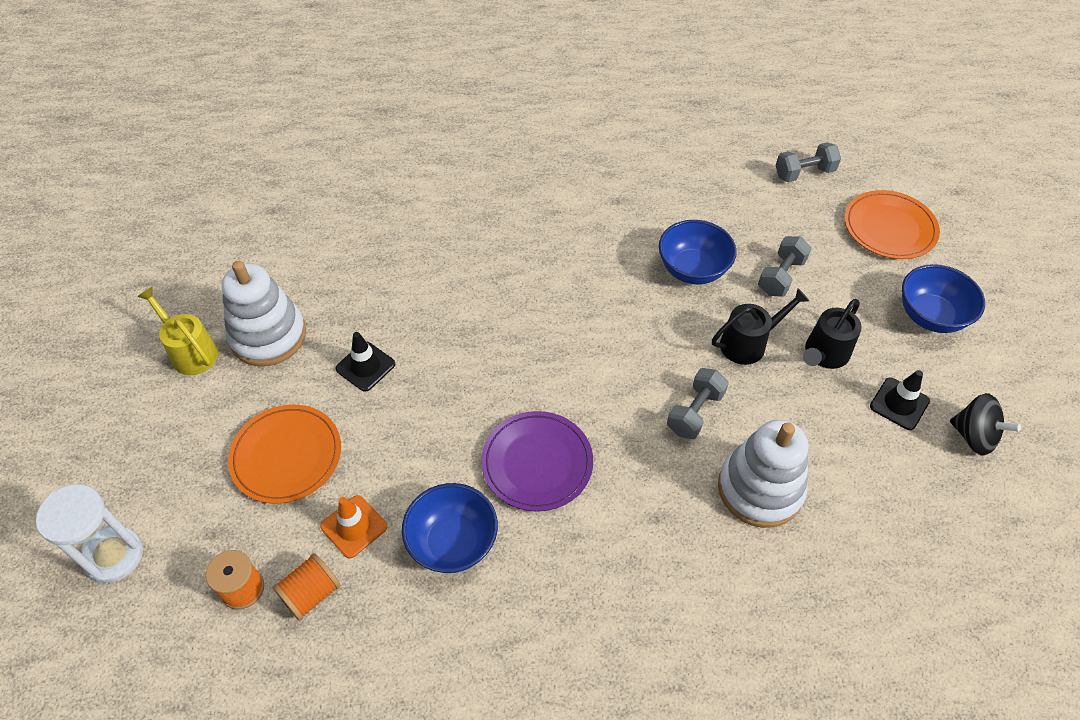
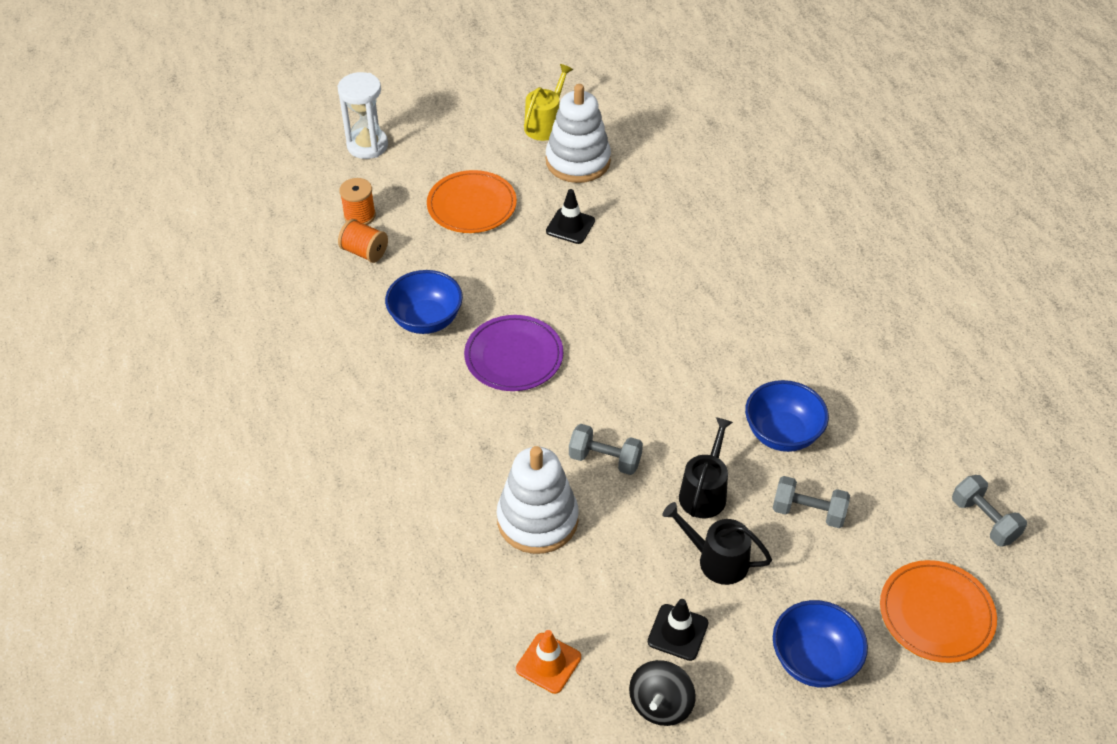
camera: 75 degrees right, 5 degrees down
orange traffic cone [320,495,387,559] -> orange traffic cone moved to [516,630,581,694]
black watering can [712,288,809,365] -> black watering can turned 120 degrees counterclockwise [679,417,733,518]

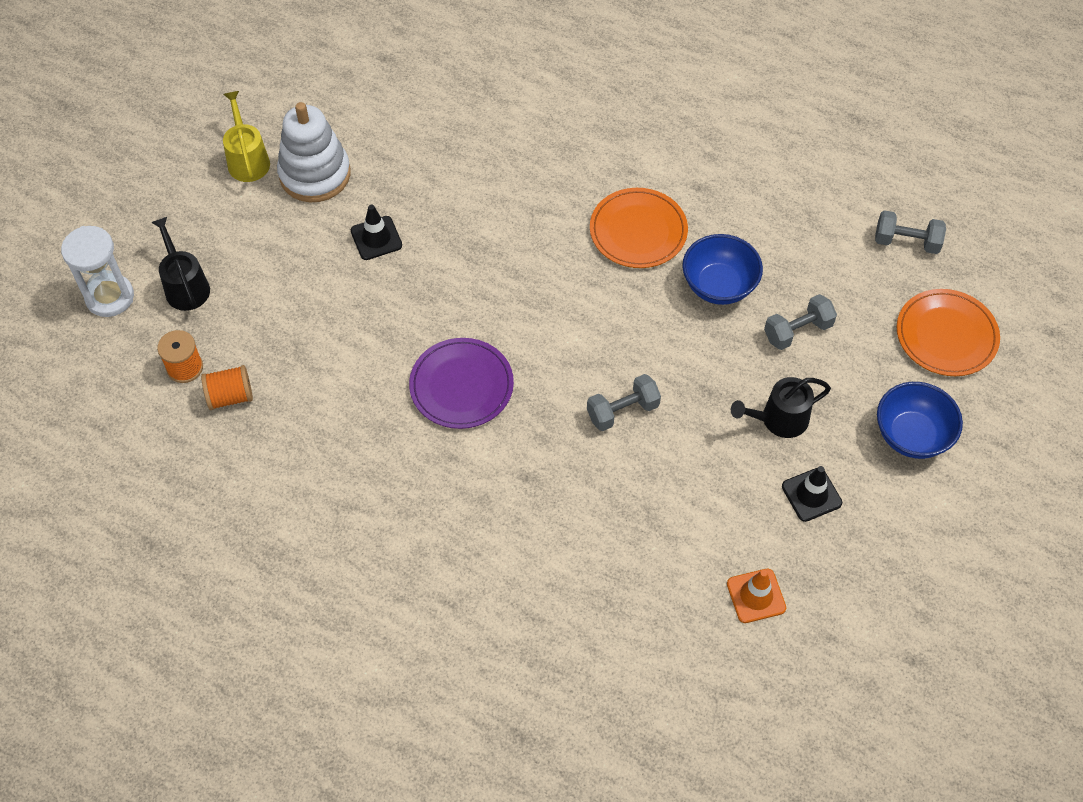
camera: 45 degrees left, 10 degrees up
blue bowl [385,270,463,334] -> none
orange plate [427,170,517,233] -> orange plate moved to [590,188,688,268]
white stacking toy [496,446,579,554] -> none
black spinning top [629,660,696,726] -> none
black watering can [679,417,733,518] -> black watering can moved to [151,217,210,311]

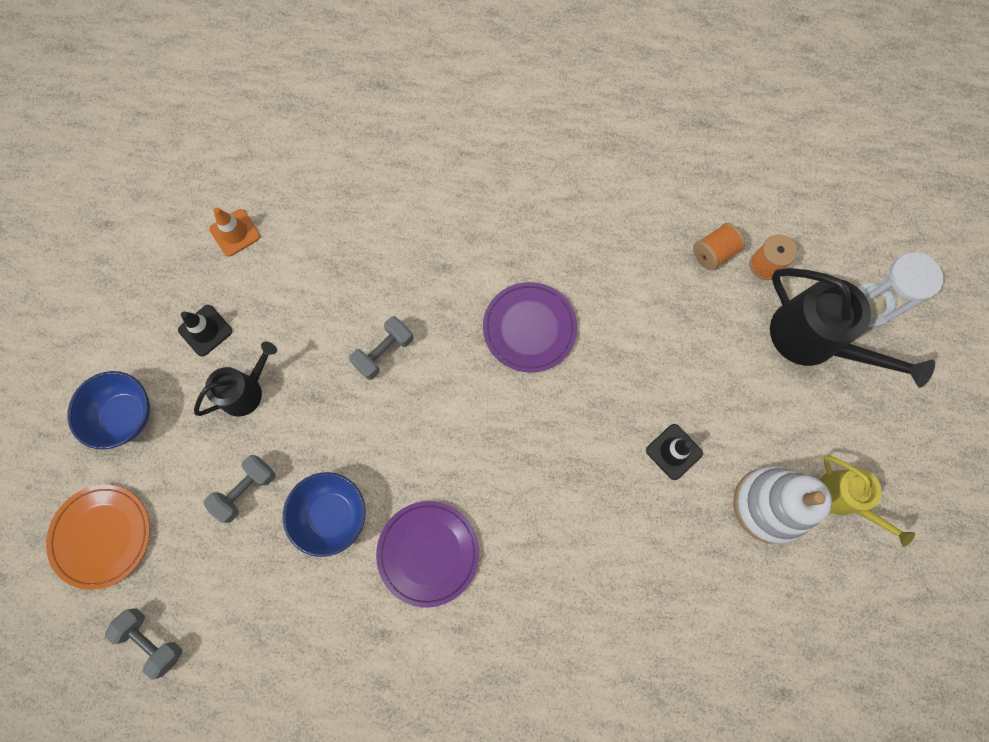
camera: 160 degrees right, 15 degrees up
black watering can [151,217,210,311] -> black watering can [770,268,935,388], size x1.67
orange plate [590,188,688,268] -> purple plate [376,501,479,608]
grey dumbbell [875,210,946,254] -> grey dumbbell turned 45 degrees clockwise [105,609,182,679]

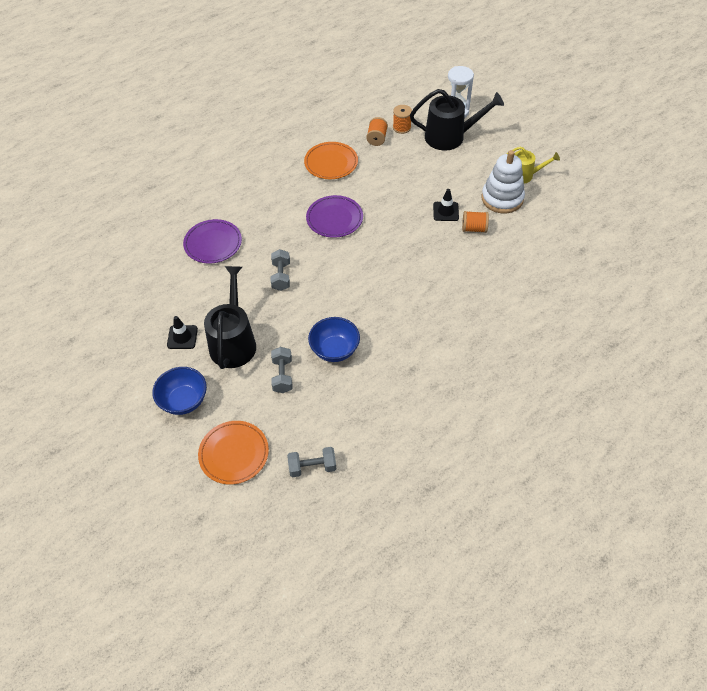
camera: 45 degrees left, 20 degrees down
black watering can [194,342,277,417] -> black watering can [204,266,256,369], size x1.67
orange traffic cone [209,208,260,257] -> none
purple plate [376,501,479,608] -> purple plate moved to [183,219,242,264]
none -> orange plate [304,142,358,179]
none -> orange spool [462,211,489,233]

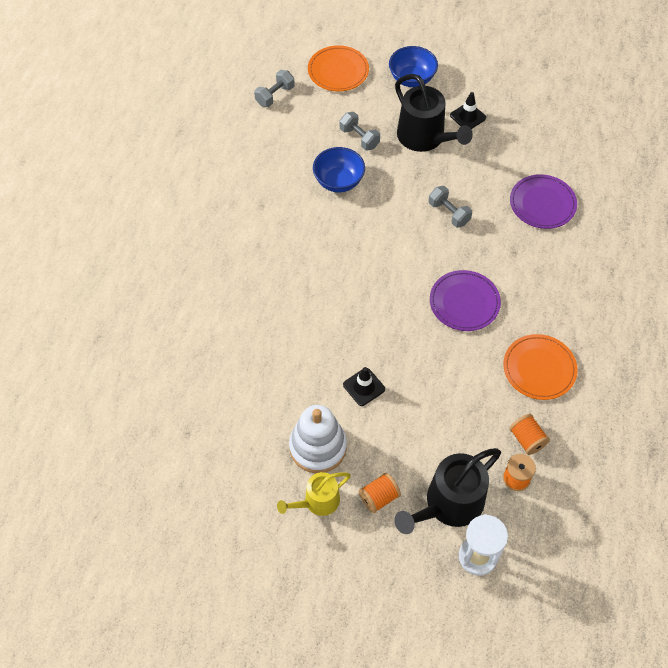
camera: 140 degrees right, 5 degrees up
orange spool [462,211,489,233] -> orange spool moved to [359,473,401,513]

